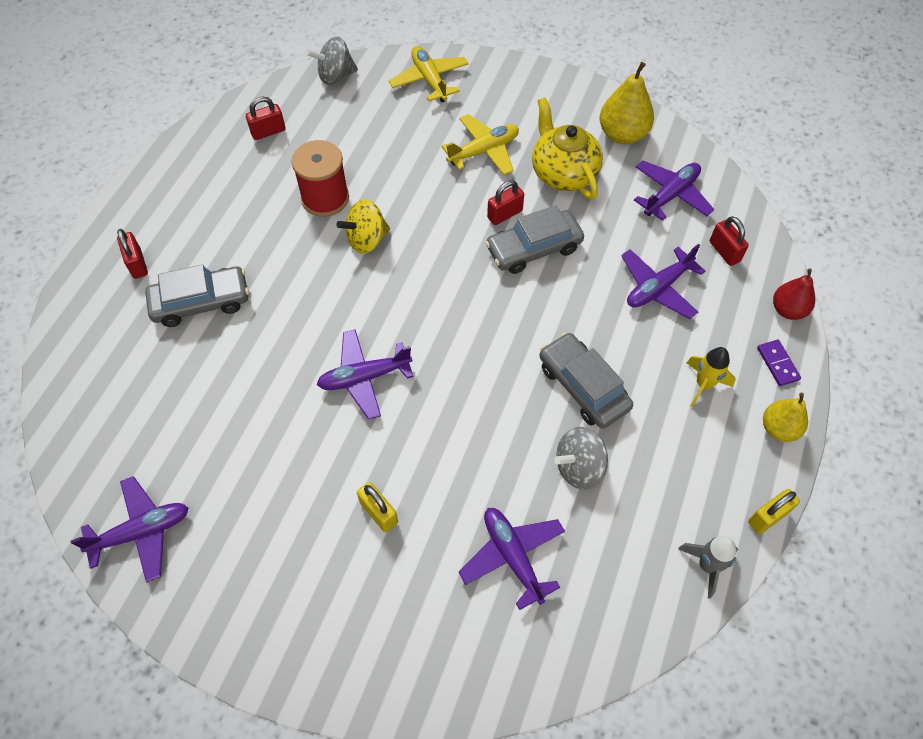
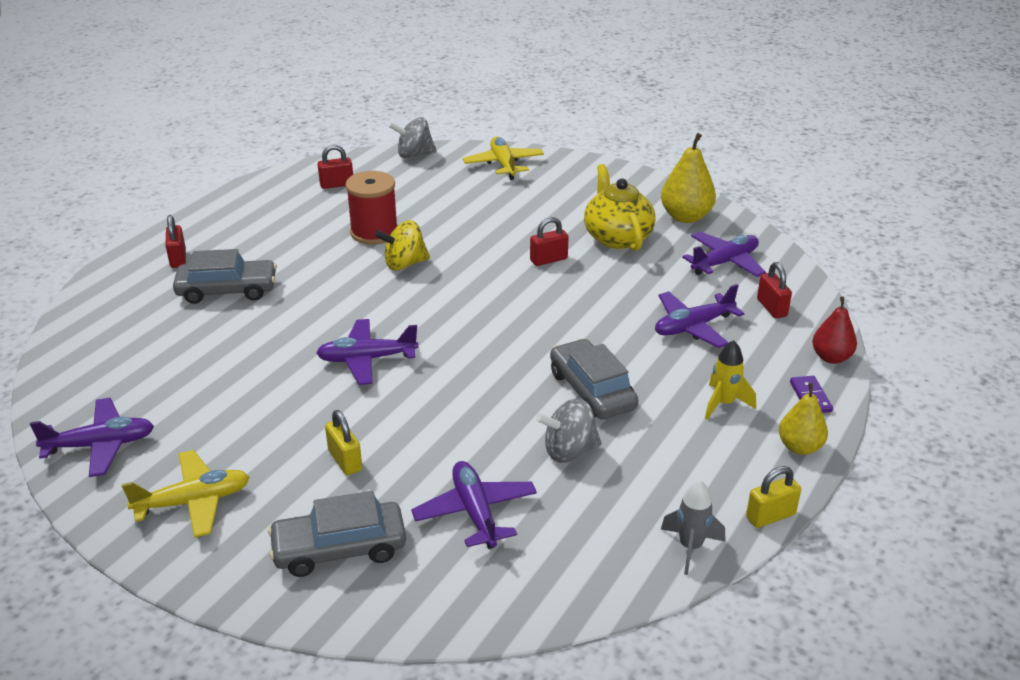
camera: 10 degrees right, 25 degrees down
yellow plane [442,114,519,175] -> yellow plane moved to [122,450,250,538]
grey car [485,205,584,274] -> grey car moved to [268,491,406,577]

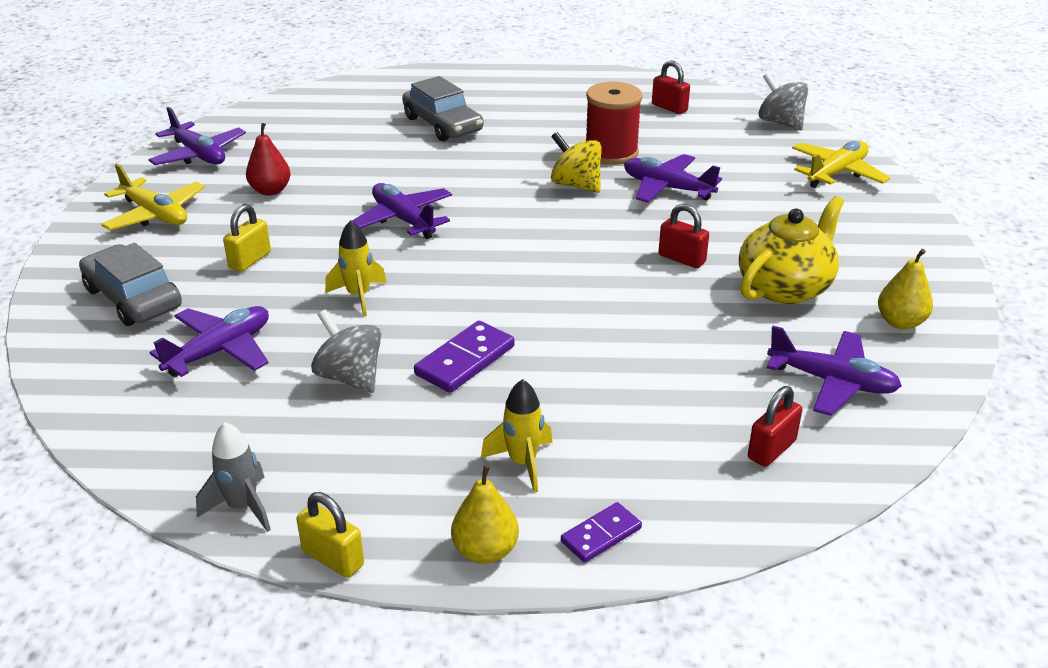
camera: 60 degrees right, 0 degrees up
red padlock [165,215,186,268] -> none
grey car [550,339,638,419] -> purple domino [414,321,515,393]
purple plane [655,284,745,348] -> purple plane moved to [624,154,722,203]
yellow pear [661,133,716,223] -> yellow pear [878,249,933,329], size x0.66
red pear [812,297,857,364] -> red pear moved to [246,123,291,196]
none -> yellow rocket [325,220,387,316]

